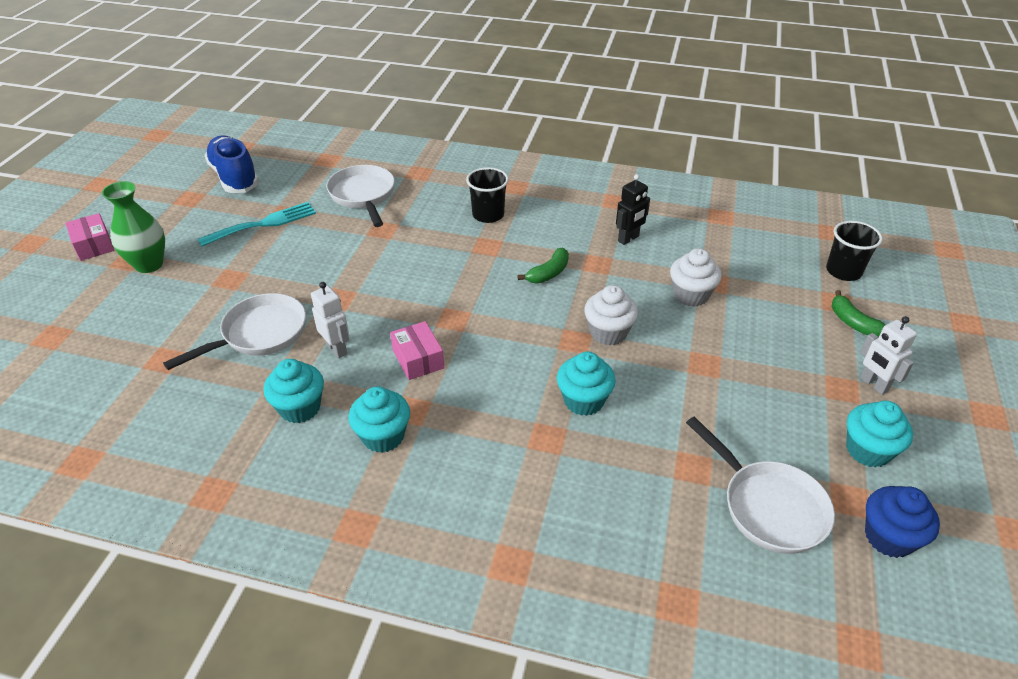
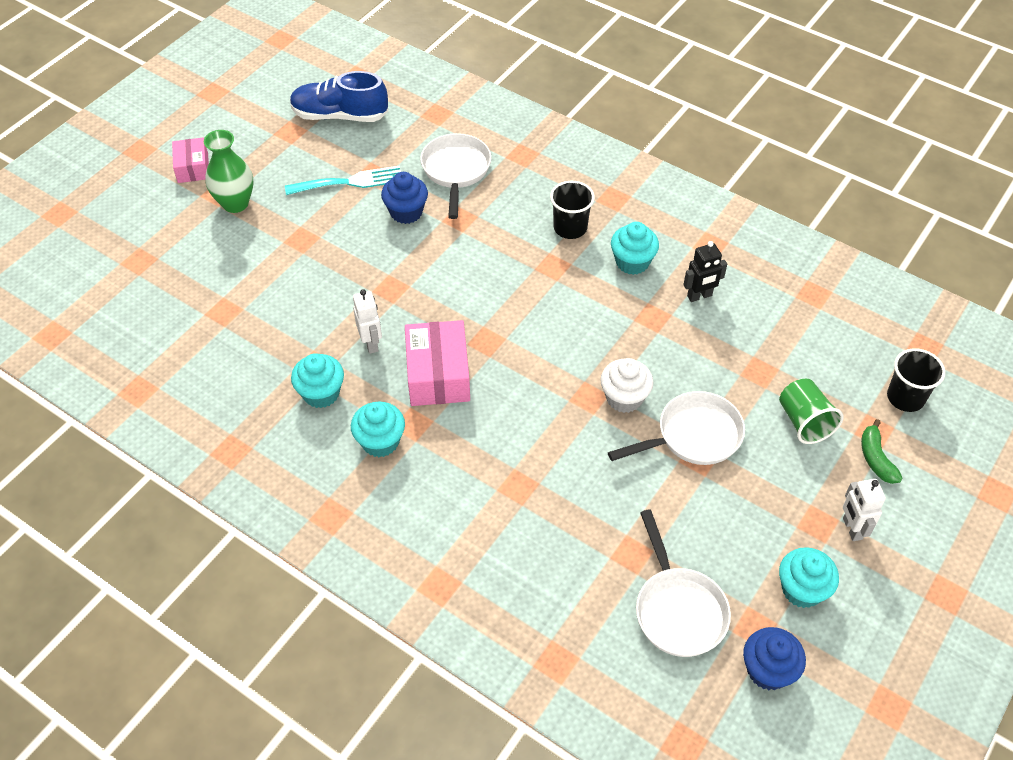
camera: 20 degrees right, 10 degrees up
white pan [163,293,306,370] -> white pan moved to [608,391,745,465]
blue shoe [204,135,259,193] -> blue shoe turned 75 degrees counterclockwise [290,71,388,122]
pink box [390,321,444,380] -> pink box [405,320,470,406], size x1.64
green banana [518,247,569,283] -> none
turquoise cupcake [557,352,616,416] -> turquoise cupcake moved to [611,222,659,275]
white cupcake [670,248,722,307] -> none
none -> blue cupcake [381,172,428,224]
none -> green cup [779,379,844,444]

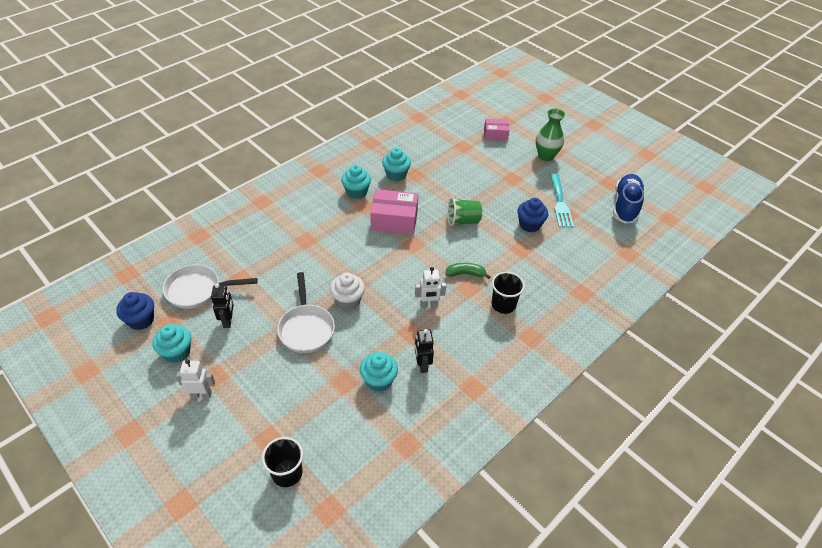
camera: 100 degrees right, 5 degrees down
pink box [172,138,209,183] -> pink box moved to [484,119,510,141]
white robot [353,289,382,354] -> white robot moved to [415,267,446,307]
white pan [420,133,491,219] -> none
turquoise cupcake [611,222,659,275] -> turquoise cupcake moved to [360,352,398,392]
green cup [779,379,844,444] -> green cup moved to [447,197,482,226]
green banana [861,419,903,484] -> green banana moved to [445,263,491,279]
none -> black robot [211,284,234,328]

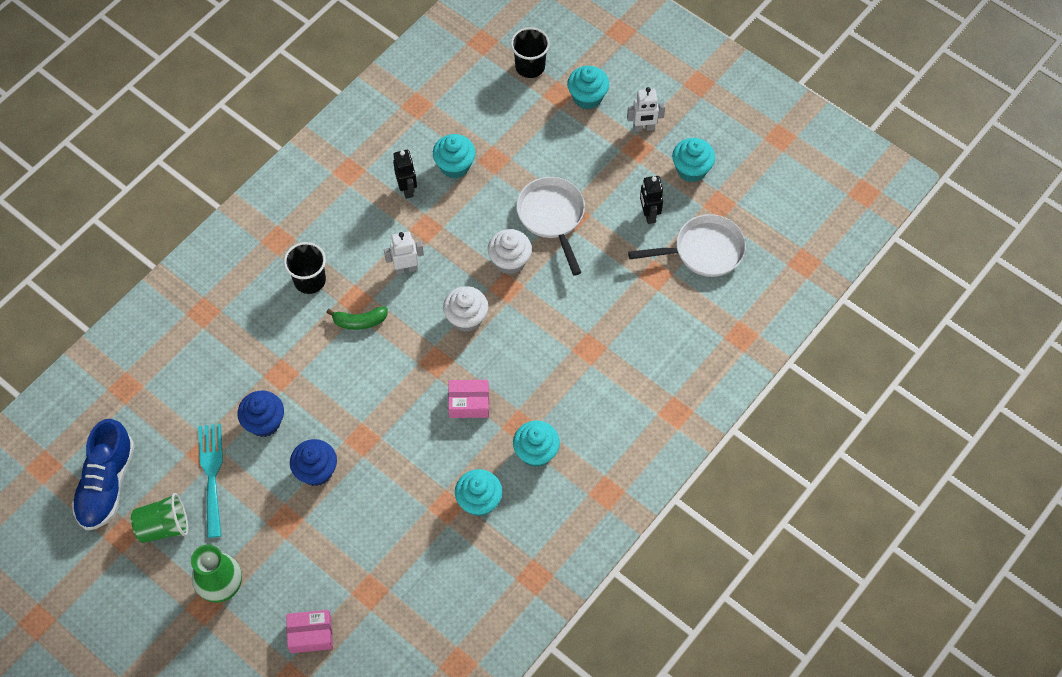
camera: 175 degrees right, 15 degrees up
blue cupcake [116,292,154,330] -> blue cupcake moved to [290,439,337,486]
pink box [370,189,418,234] -> pink box [448,380,489,418], size x0.61
green cup [447,197,482,226] -> green cup moved to [131,493,188,543]
none -> white cupcake [443,286,488,332]
none -> turquoise cupcake [567,66,609,109]

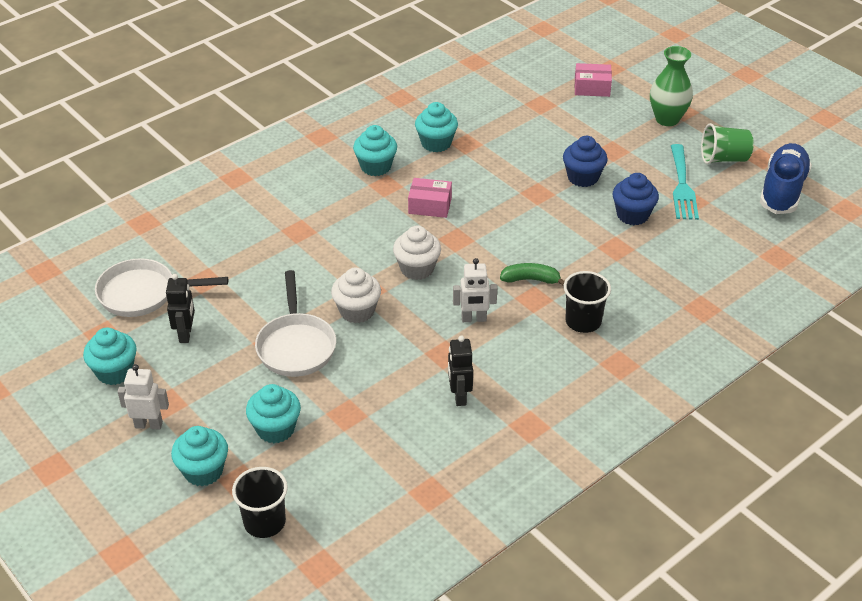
camera: 170 degrees left, 20 degrees down
turquoise cupcake [433,134,475,178] -> turquoise cupcake moved to [246,384,301,443]

